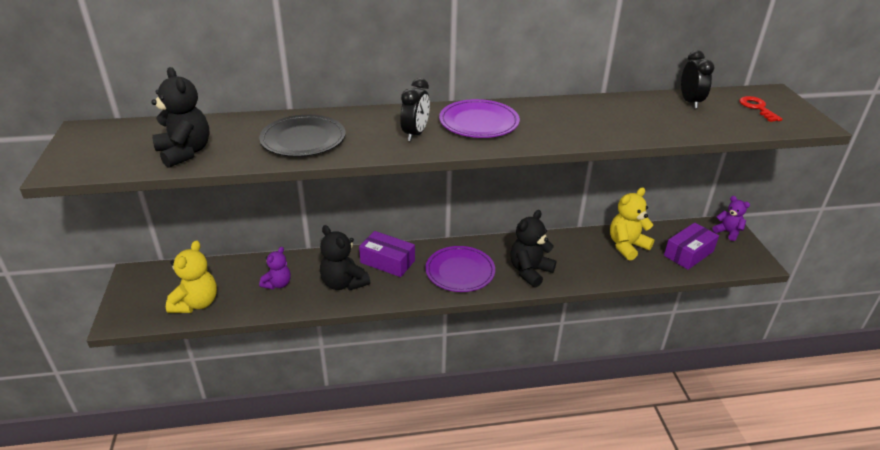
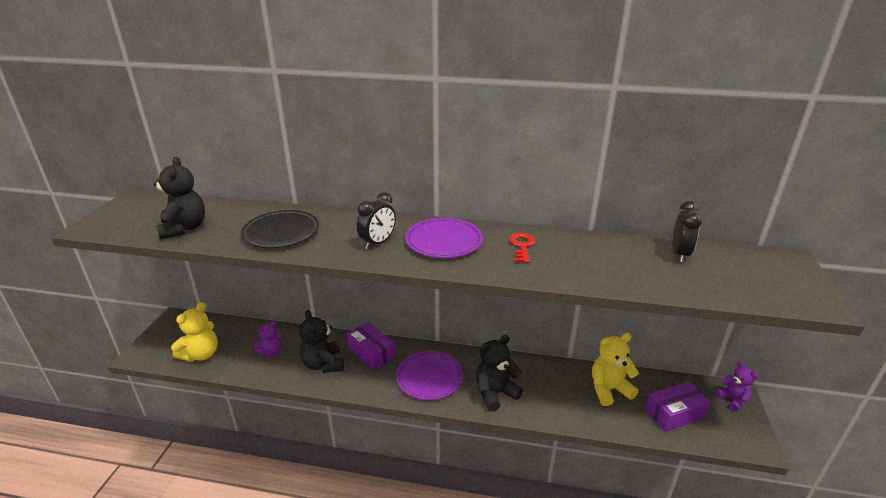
camera: 20 degrees right, 5 degrees down
red key [740,96,783,122] -> red key moved to [509,233,535,263]

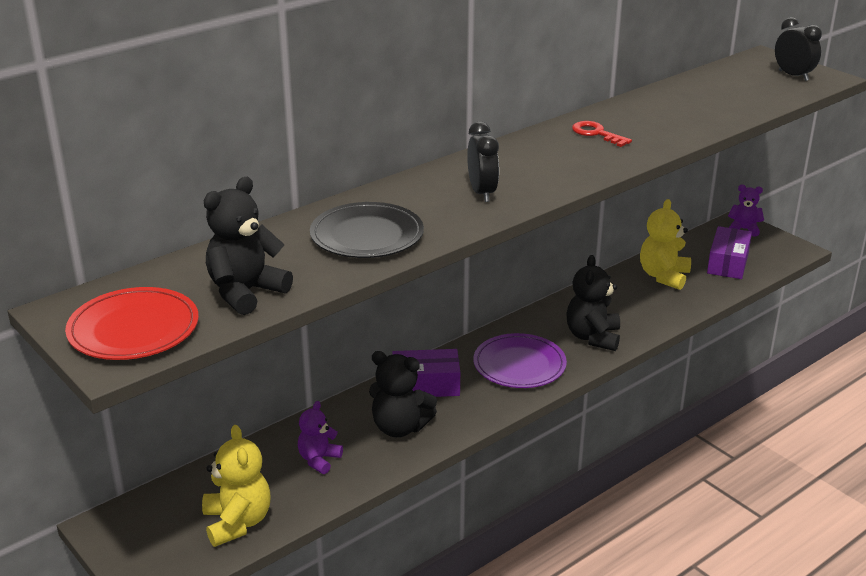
camera: 50 degrees left, 0 degrees up
black teddy bear [153,157,205,239] -> black teddy bear turned 75 degrees counterclockwise [204,177,293,315]
purple teddy bear [254,321,282,357] -> purple teddy bear turned 150 degrees counterclockwise [298,401,343,474]
purple plate [405,218,483,258] -> none
black clock [673,201,702,262] -> black clock moved to [775,17,822,81]
none -> red plate [65,287,199,360]

